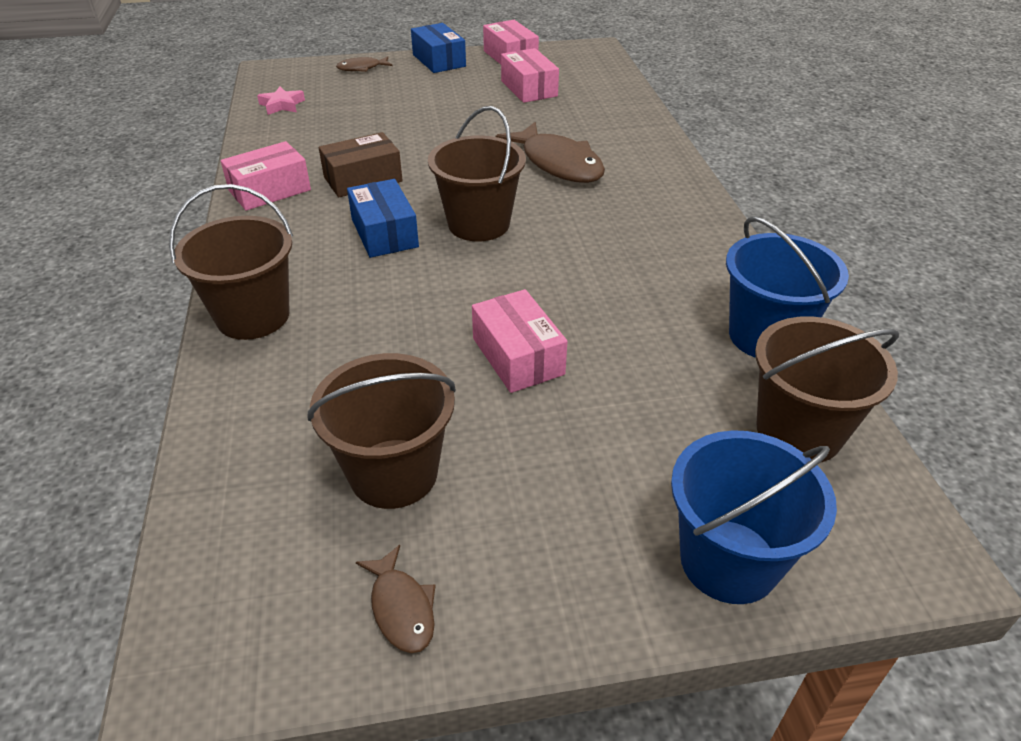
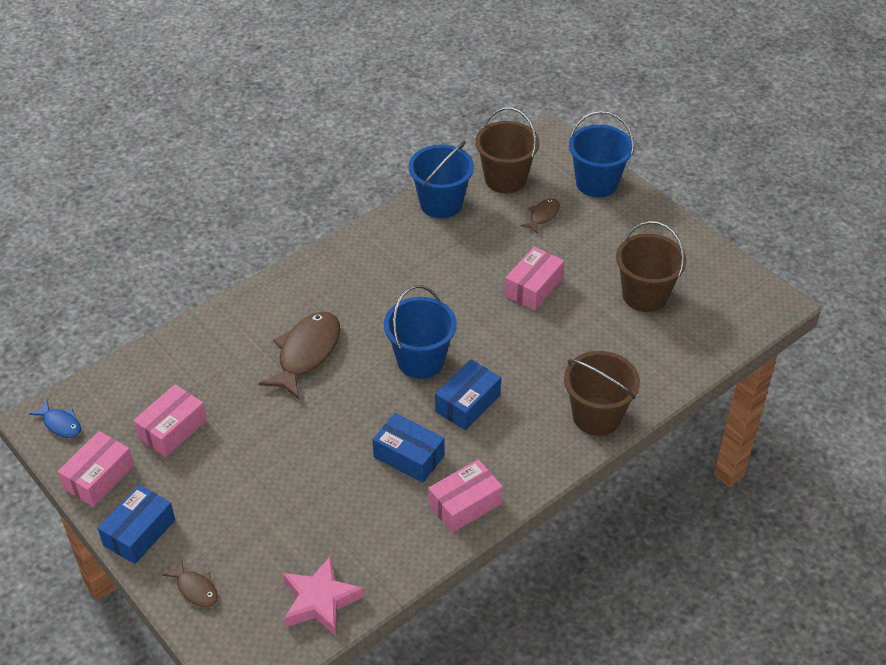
camera: 120 degrees left, 5 degrees up
pink box [221,141,311,211] -> pink box turned 60 degrees counterclockwise [428,459,503,533]
pink star [257,87,305,115] -> pink star [283,555,364,636], size x1.66
brown box [319,132,403,197] -> blue box [373,413,445,483]
brown fish [356,545,436,653] -> brown fish moved to [520,198,560,234]
brown bucket [428,106,526,241] -> blue bucket [384,285,457,379]
none -> blue fish [29,400,81,438]

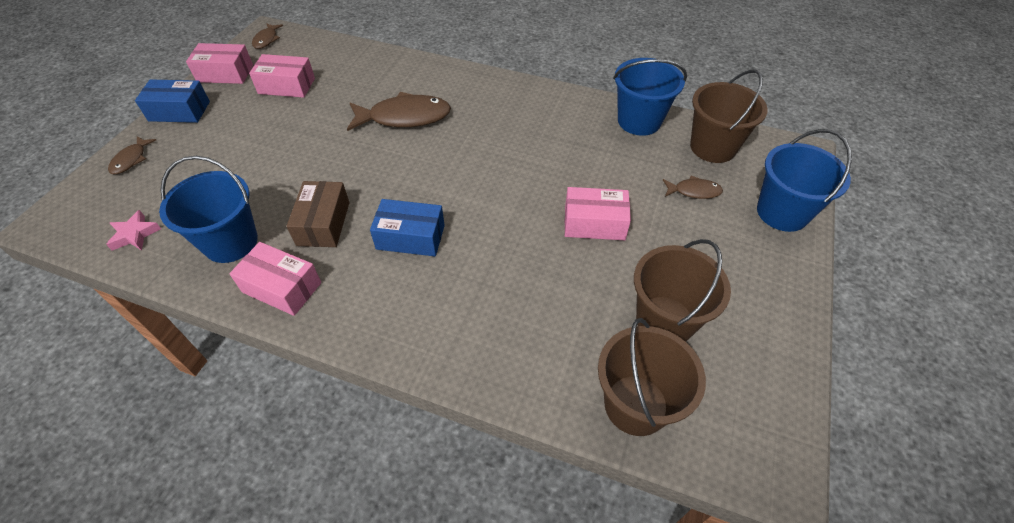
camera: 60 degrees right, 5 degrees up
blue fish [29,400,81,438] -> brown fish [252,23,283,49]
pink star [283,555,364,636] -> pink star [106,210,161,251], size x0.60
blue box [373,413,445,483] -> brown box [287,181,349,247]
blue bucket [384,285,457,379] -> blue bucket moved to [159,156,258,263]
brown bucket [564,351,640,436] -> brown bucket moved to [598,318,706,436]

